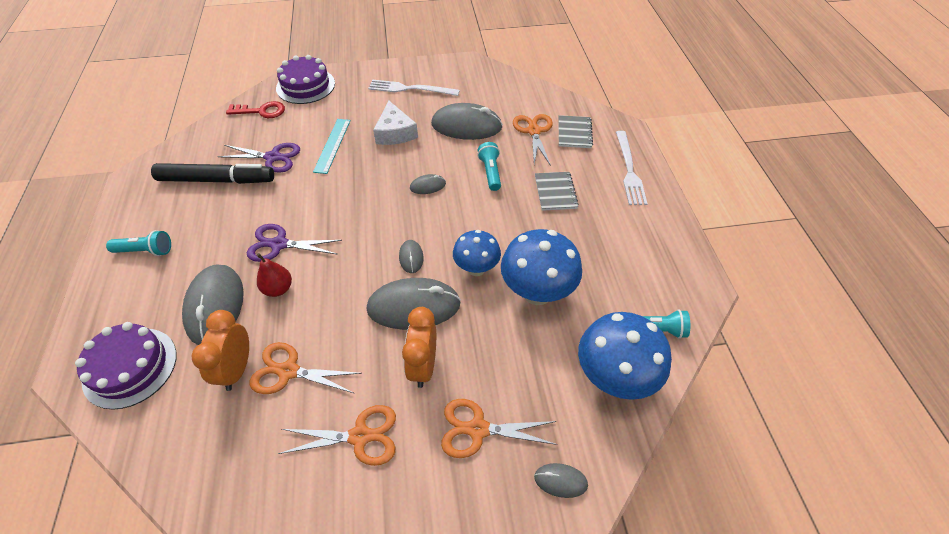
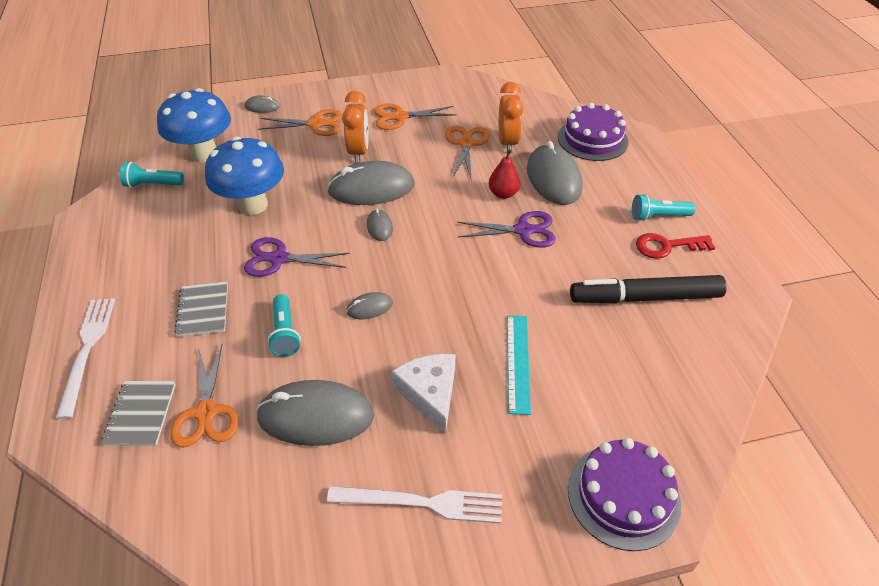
camera: 175 degrees right, 5 degrees down
purple scissors [217,143,300,173] -> purple scissors moved to [244,237,349,277]
red key [226,101,285,118] -> red key moved to [636,233,715,259]
orange scissors [250,342,362,394] -> orange scissors turned 90 degrees counterclockwise [445,126,490,178]
blue mushroom [453,230,501,276] -> none

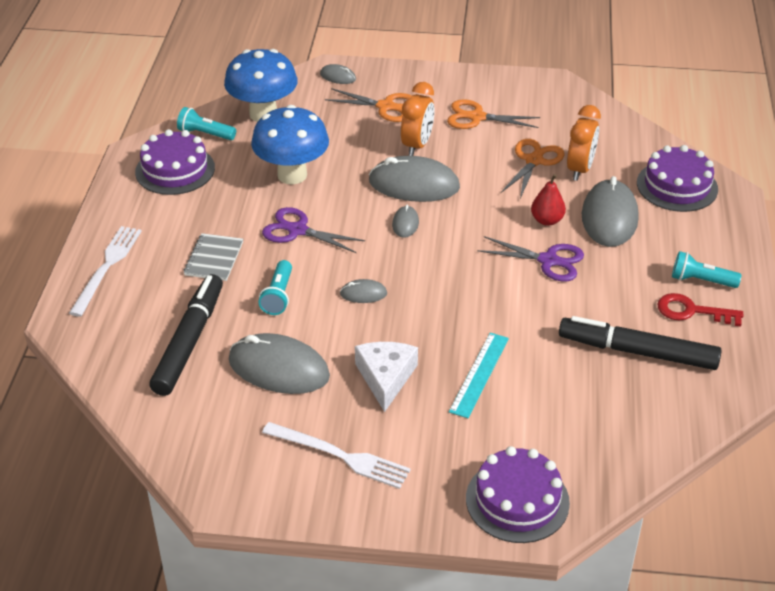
camera: 20 degrees right, 5 degrees down
grey notebook [101,381,176,445] -> none
orange scissors [170,344,239,448] -> black marker [149,274,223,396]
none -> purple cake [135,129,215,195]

